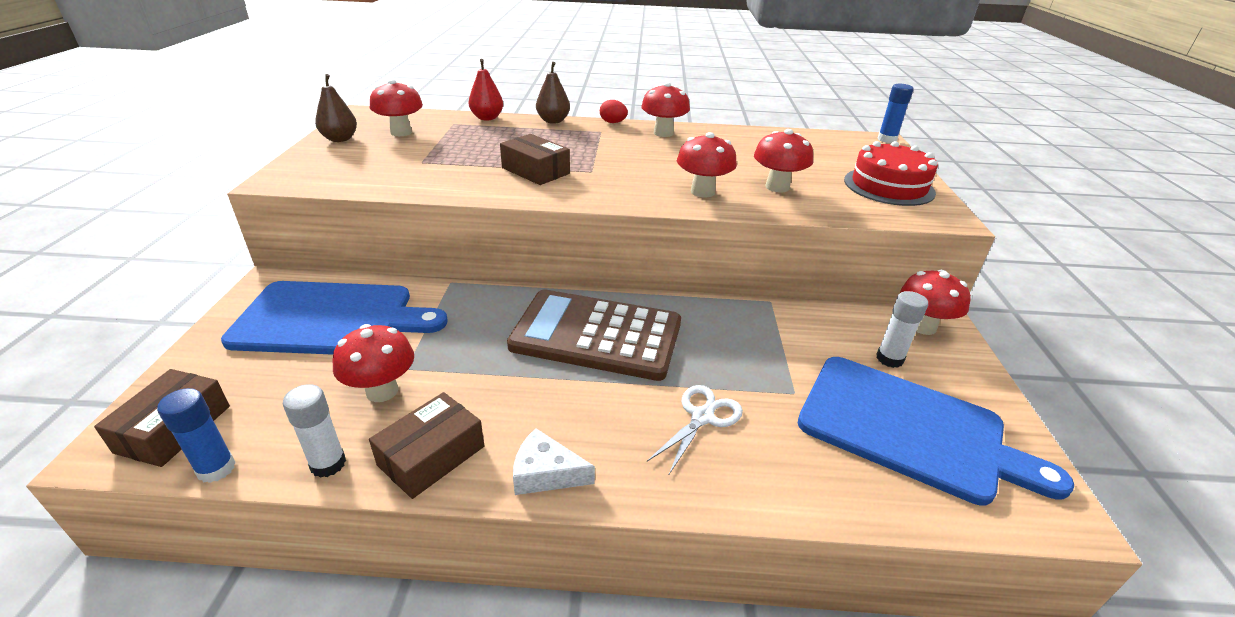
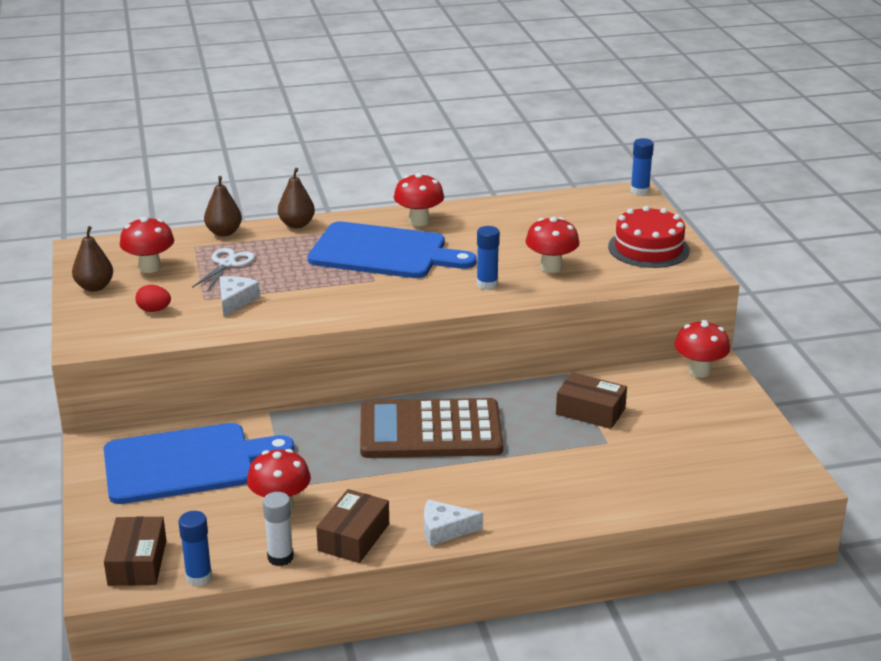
camera: 15 degrees left, 5 degrees down
red pear [468,59,503,120] -> brown pear [204,176,242,236]
brown box [500,134,570,185] -> brown box moved to [556,372,627,429]
red egg [600,100,628,123] -> red egg moved to [135,285,171,312]
white scissors [647,385,743,476] -> white scissors moved to [192,248,255,292]
red mushroom [677,132,737,198] -> blue glue stick [477,226,500,290]
blue cutting board [798,357,1074,506] -> blue cutting board moved to [308,221,477,278]
white glue stick [876,291,928,368] -> none
none -> white cheese [219,276,260,317]

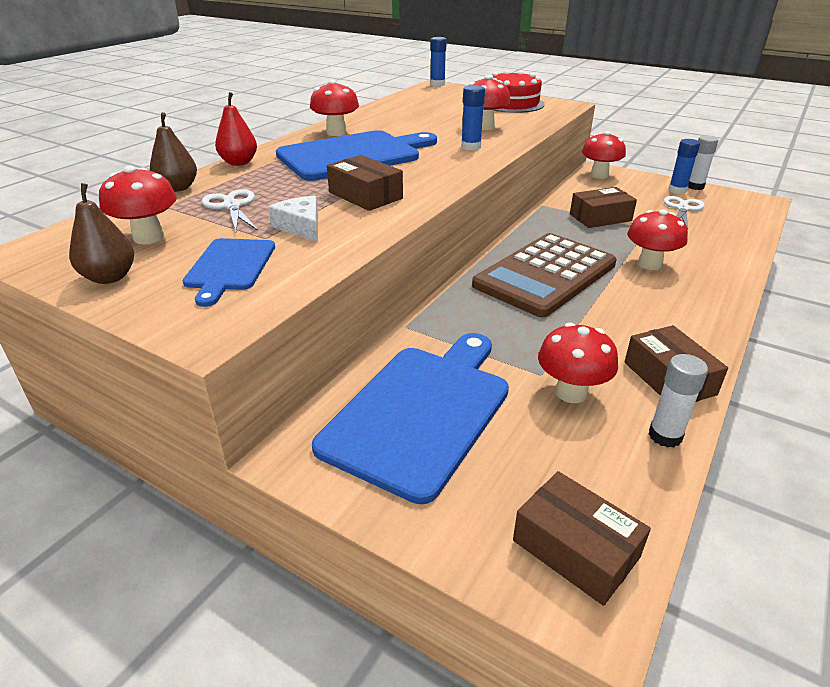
camera: 45 degrees left, 5 degrees up
red egg [135,285,171,312] -> blue cutting board [183,238,275,307]
blue glue stick [178,511,212,586] -> blue glue stick moved to [668,139,700,194]
brown pear [278,168,315,228] -> red pear [215,92,257,166]
white cheese [424,500,483,546] -> none
none -> brown box [327,155,403,211]
none -> red mushroom [627,209,688,270]
none -> white scissors [664,196,705,229]
none -> white glue stick [688,135,718,190]

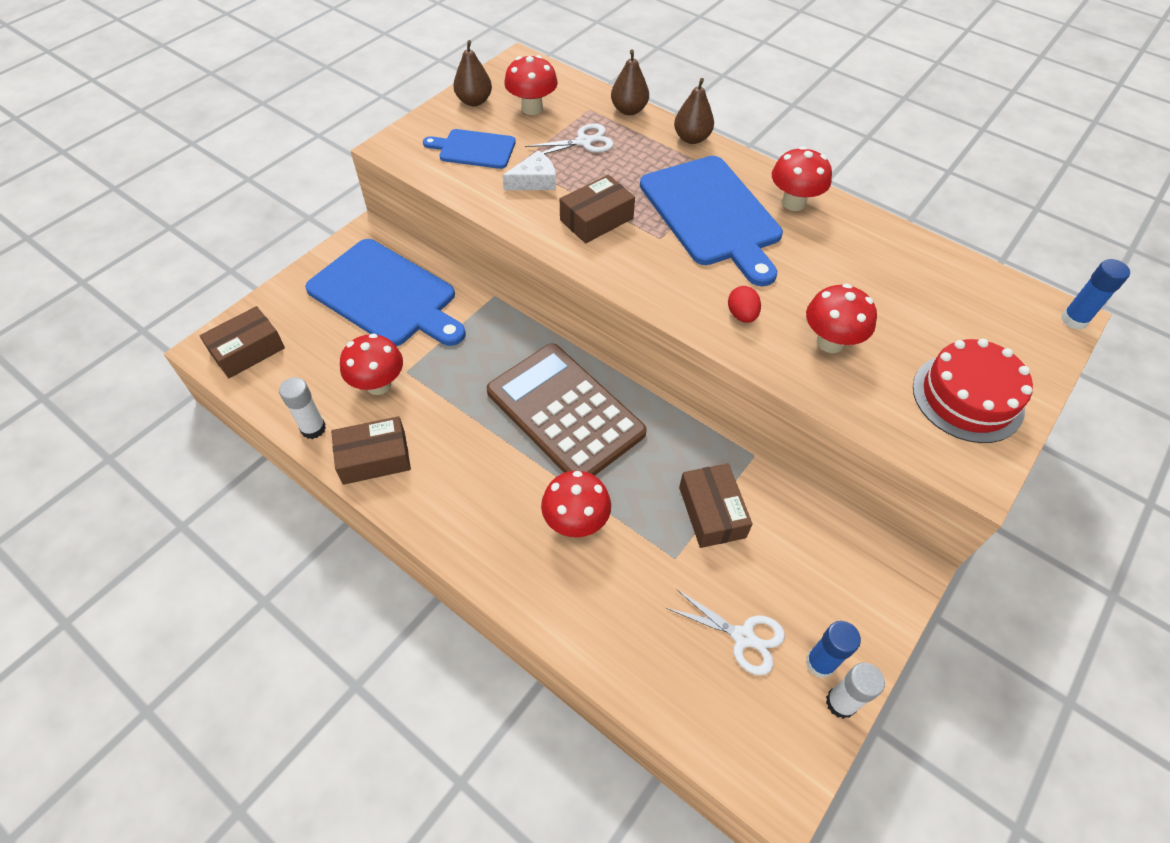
camera: 95 degrees right, 20 degrees up
red pear [215,92,257,166] -> brown pear [674,78,714,144]
blue glue stick [461,85,485,151] -> red egg [728,286,761,323]
red mushroom [582,131,626,179] -> none

